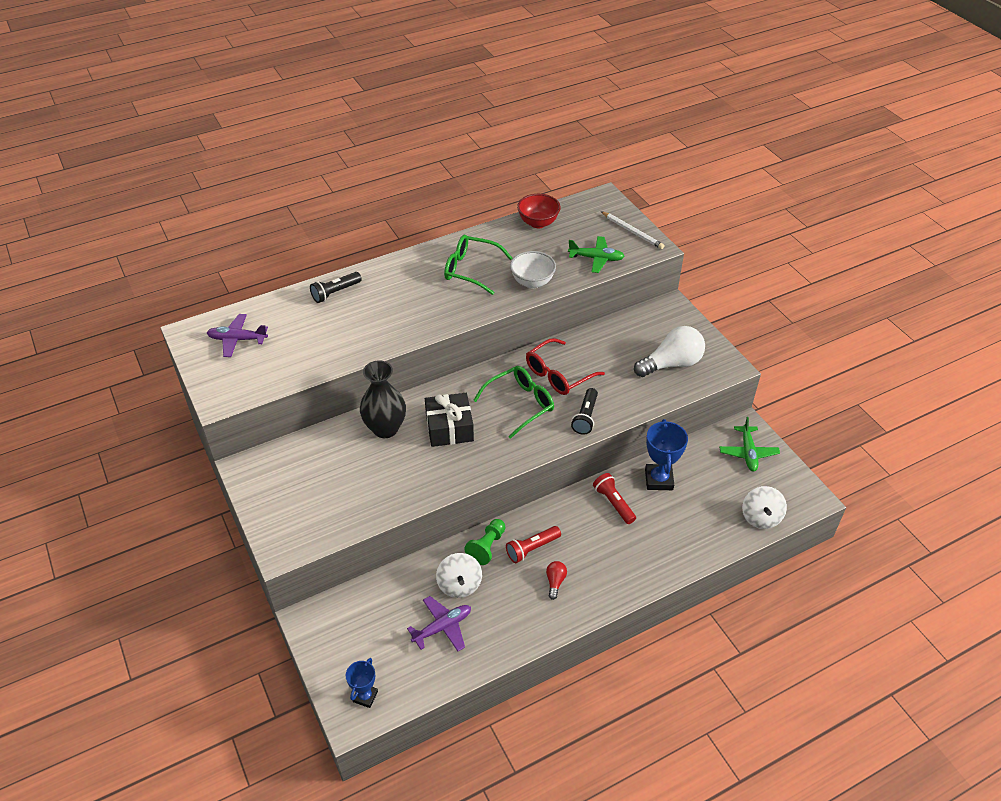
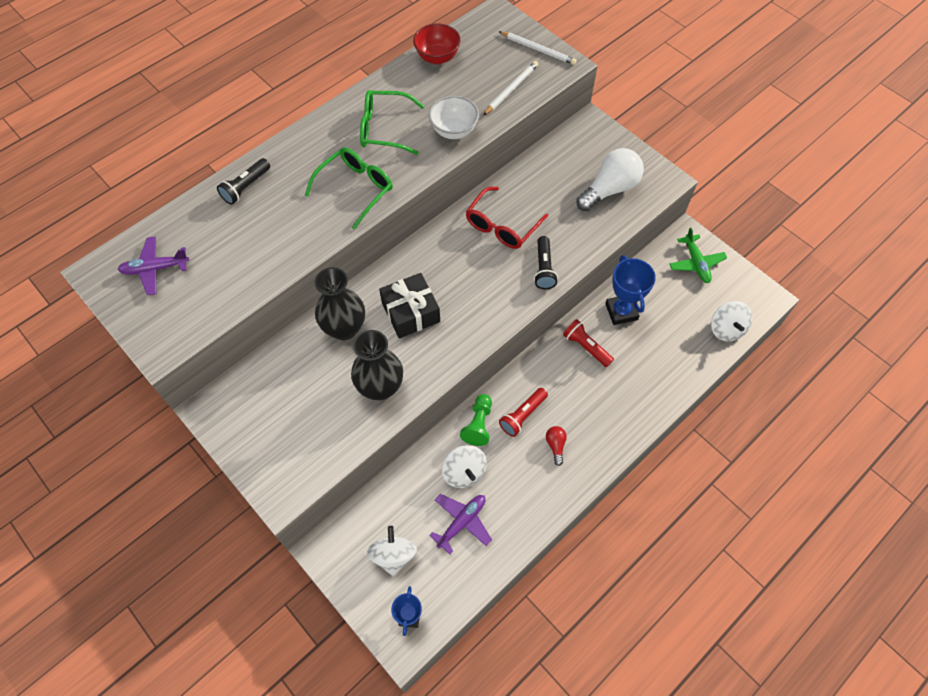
camera: 15 degrees left, 15 degrees up
green glasses [473,366,554,439] -> green glasses moved to [305,147,393,230]
green plane [568,236,625,273] -> white pencil [484,61,538,115]
none -> black vase [351,330,403,400]
none -> white spinning top [367,526,417,576]

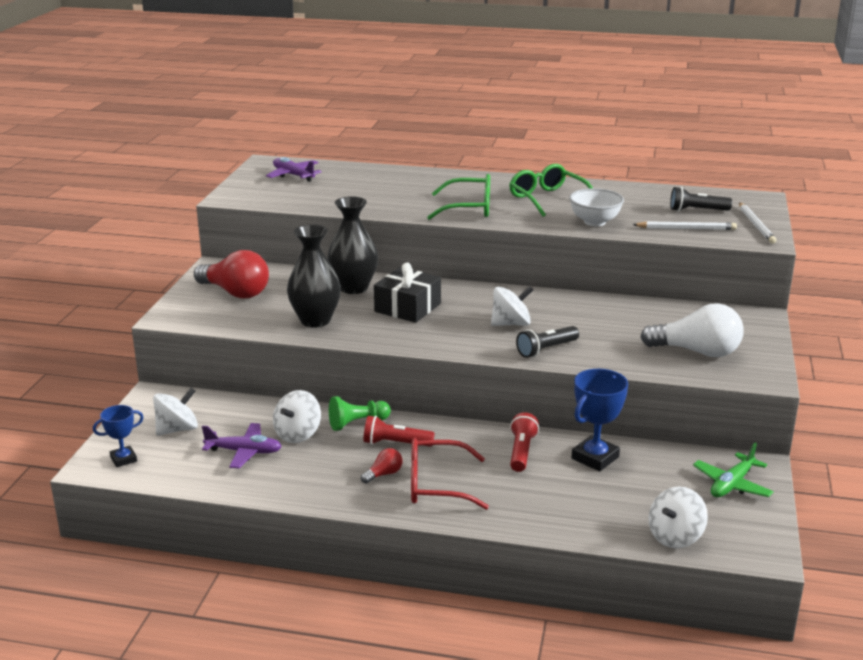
camera: 55 degrees right, 35 degrees down
black flashlight [217,158,270,205] -> black flashlight moved to [670,187,732,211]
red bowl [413,23,461,64] -> none
red glasses [466,187,548,249] -> red glasses moved to [411,438,489,510]
none -> red light bulb [194,250,269,299]
none -> white spinning top [491,286,533,326]

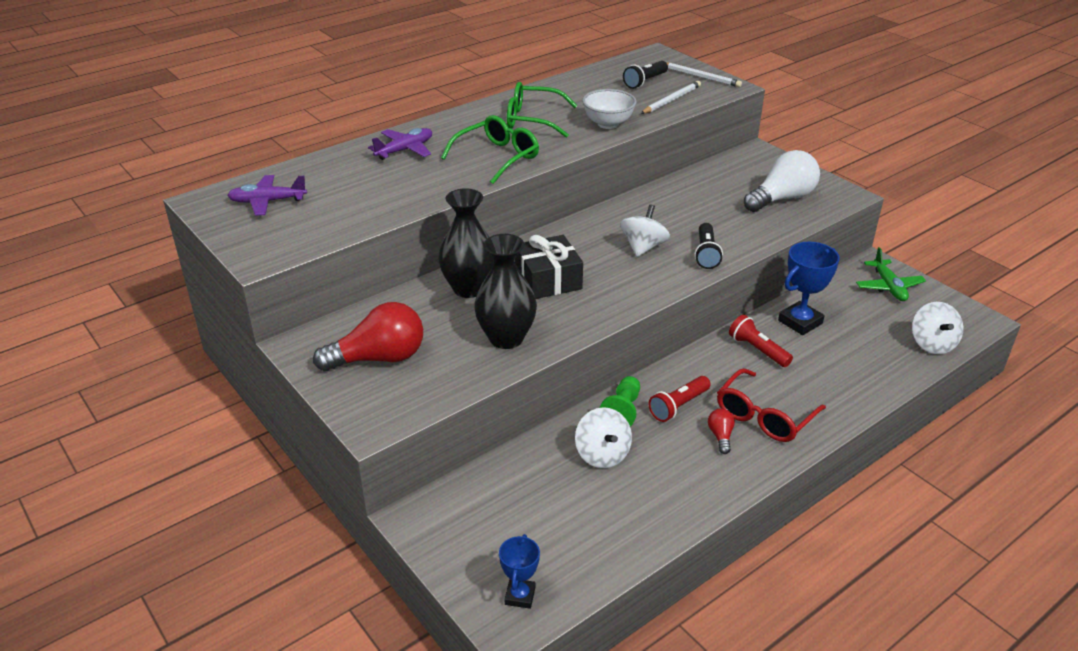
camera: 50 degrees left, 10 degrees up
white spinning top [153,388,198,436] -> none
purple plane [202,423,282,468] -> purple plane moved to [368,128,432,160]
blue trophy [571,369,628,471] -> blue trophy turned 60 degrees clockwise [778,242,840,335]

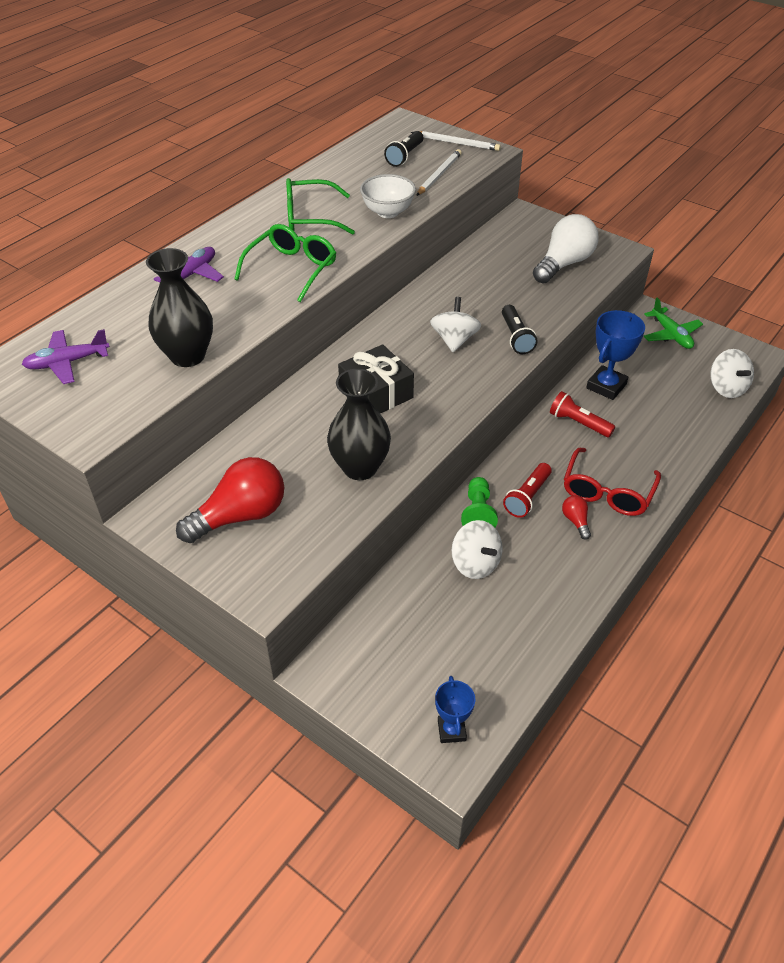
camera: 15 degrees left, 10 degrees up
black vase [438,188,495,298] -> black vase moved to [146,248,213,367]

